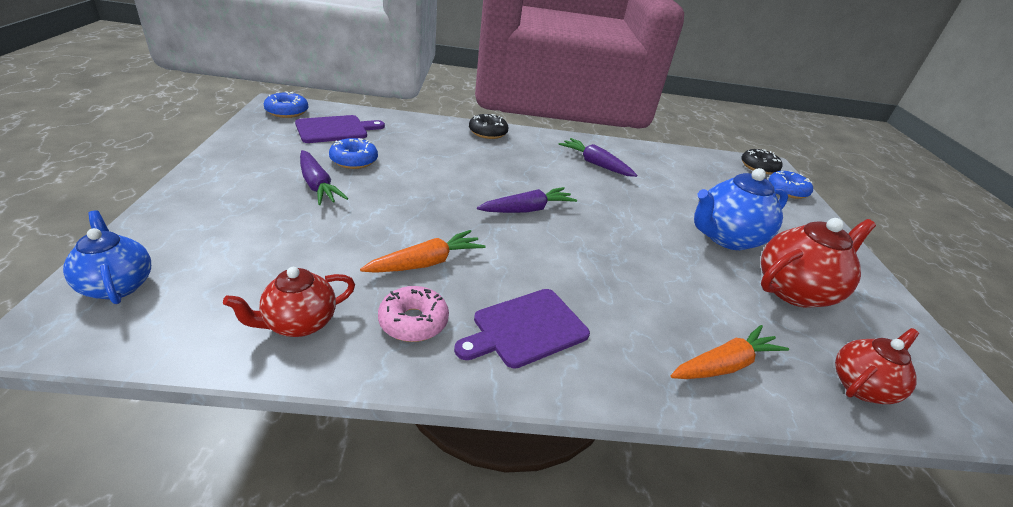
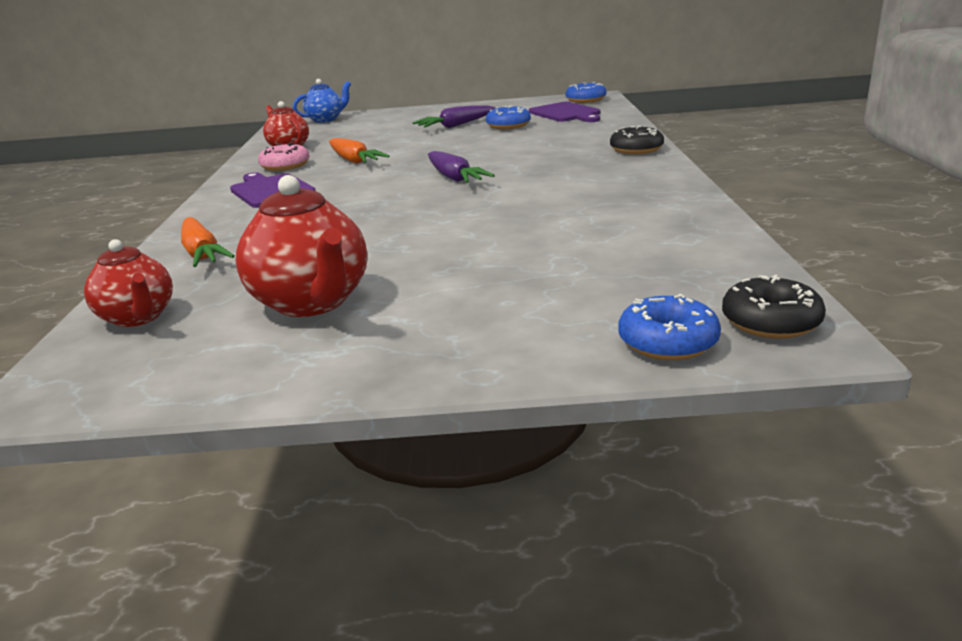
camera: 95 degrees right, 10 degrees down
purple carrot [558,138,637,177] -> none
blue teapot [694,168,788,250] -> none

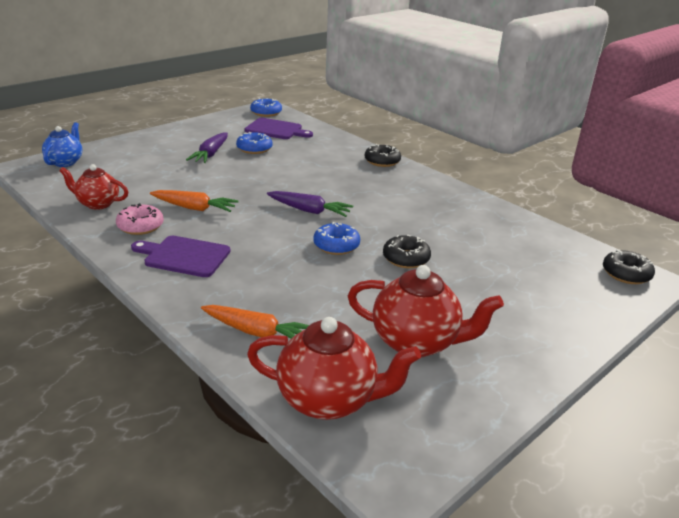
camera: 45 degrees left, 5 degrees up
red teapot [84,239,173,327] -> red teapot [247,317,421,420], size x1.57
blue donut [618,294,721,360] -> blue donut moved to [313,222,360,255]
none -> black donut [383,235,431,268]

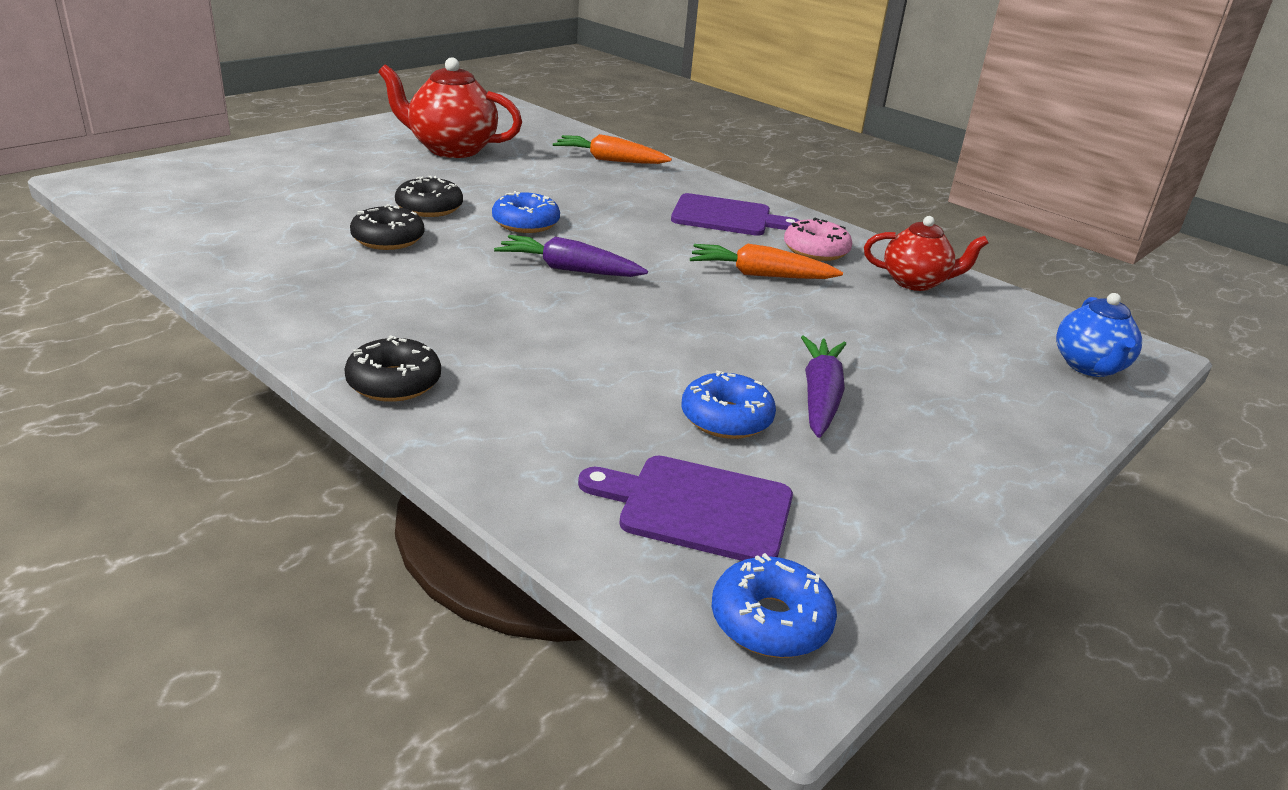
camera: 175 degrees right, 0 degrees up
red teapot [247,317,421,420] -> none
black donut [603,249,655,284] -> black donut moved to [350,204,424,250]

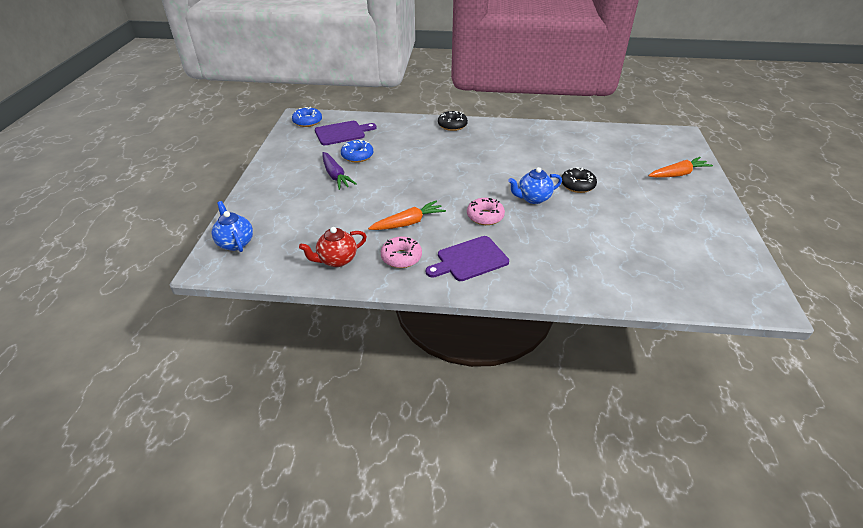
camera: 145 degrees right, 10 degrees up
black donut [350,204,424,250] -> none
red teapot [378,57,522,158] -> none
blue donut [492,191,560,233] -> blue teapot [508,167,562,204]
purple carrot [494,235,648,277] -> none
orange carrot [553,134,672,164] -> orange carrot moved to [648,157,713,178]
none -> pink donut [467,198,505,225]

